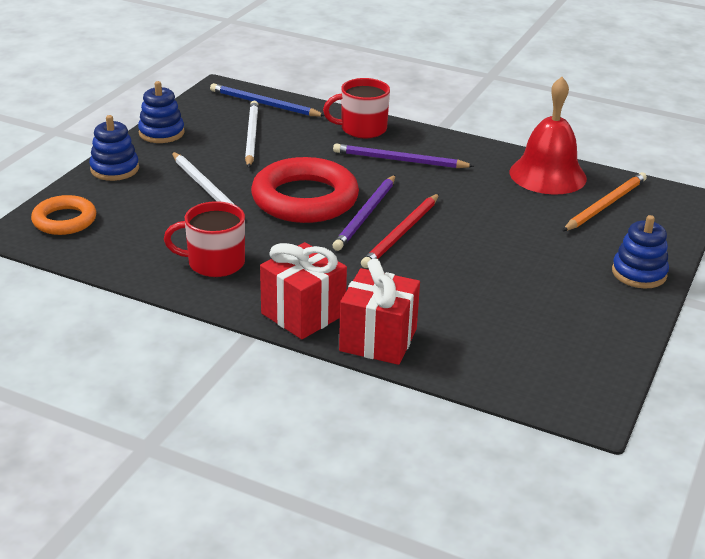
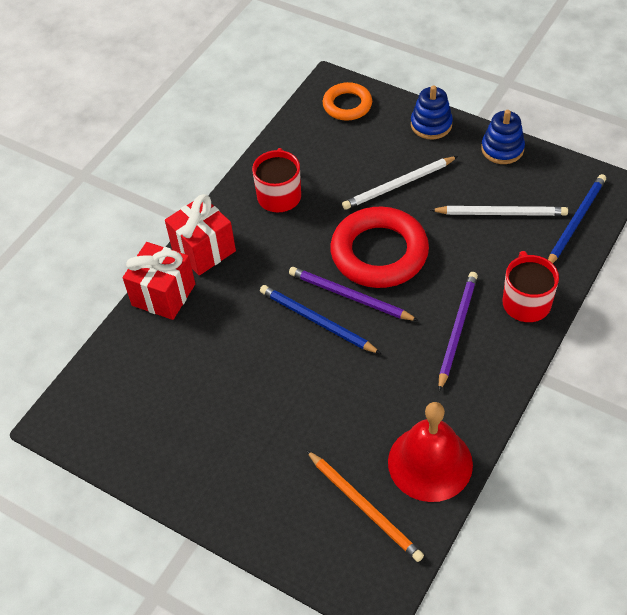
camera: 100 degrees right, 20 degrees up
red pencil [361,194,439,268] -> blue pencil [260,285,381,354]
blue stacking toy [612,215,669,288] -> none

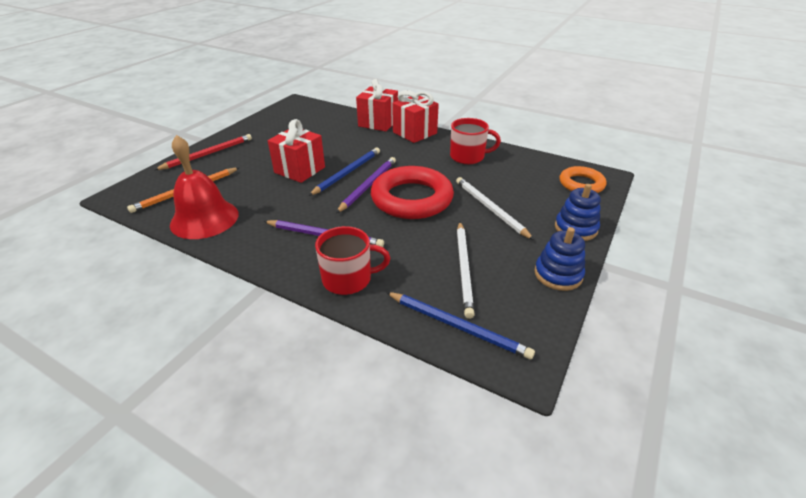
camera: 85 degrees right, 15 degrees down
none -> red pencil [154,134,252,170]
none -> red gift [268,119,325,183]

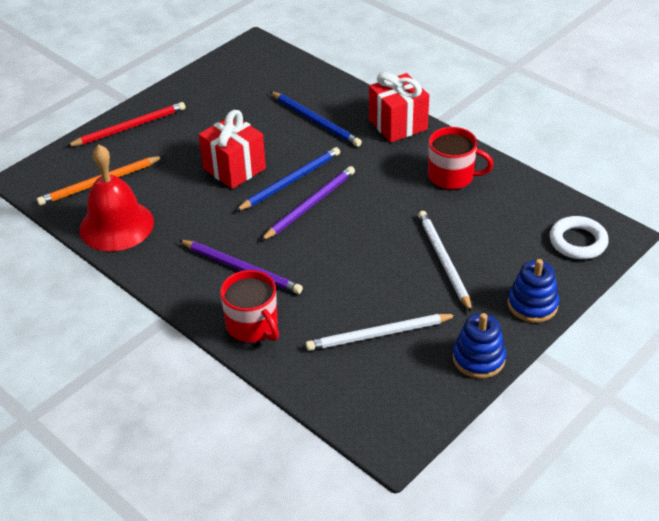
camera: 15 degrees right, 5 degrees up
red mug [315,226,391,295] -> red mug turned 45 degrees clockwise [220,270,279,342]
red gift [356,79,398,132] -> none
red ring [371,166,454,219] -> none
blue pencil [386,292,535,360] -> blue pencil moved to [270,91,362,147]
white pencil [457,222,475,319] -> white pencil turned 60 degrees clockwise [306,314,457,351]
orange ring [559,166,606,193] -> white ring [550,216,609,259]

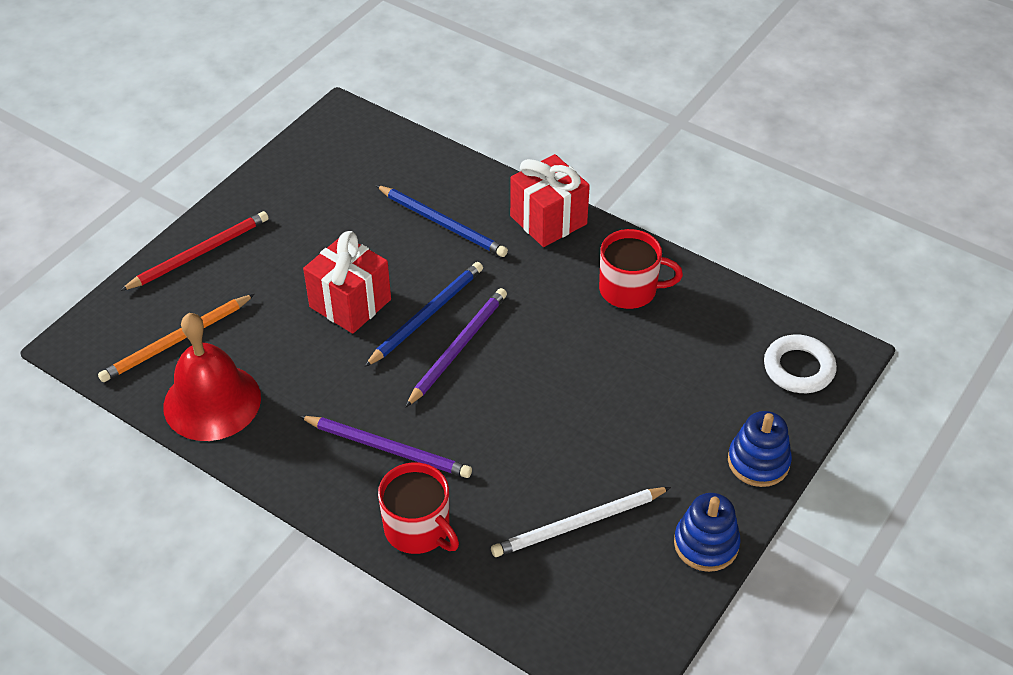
camera: 10 degrees left, 5 degrees up
white pencil [418,211,472,313] -> none

